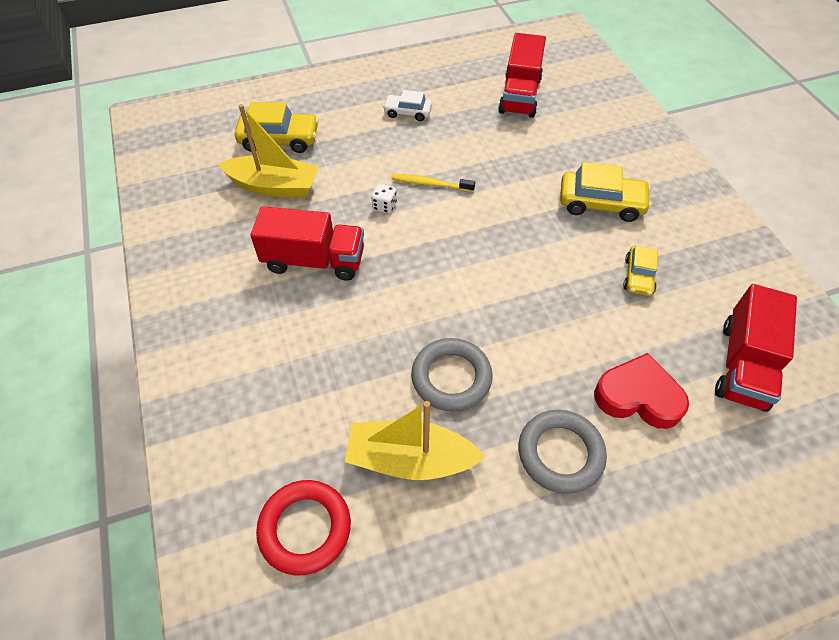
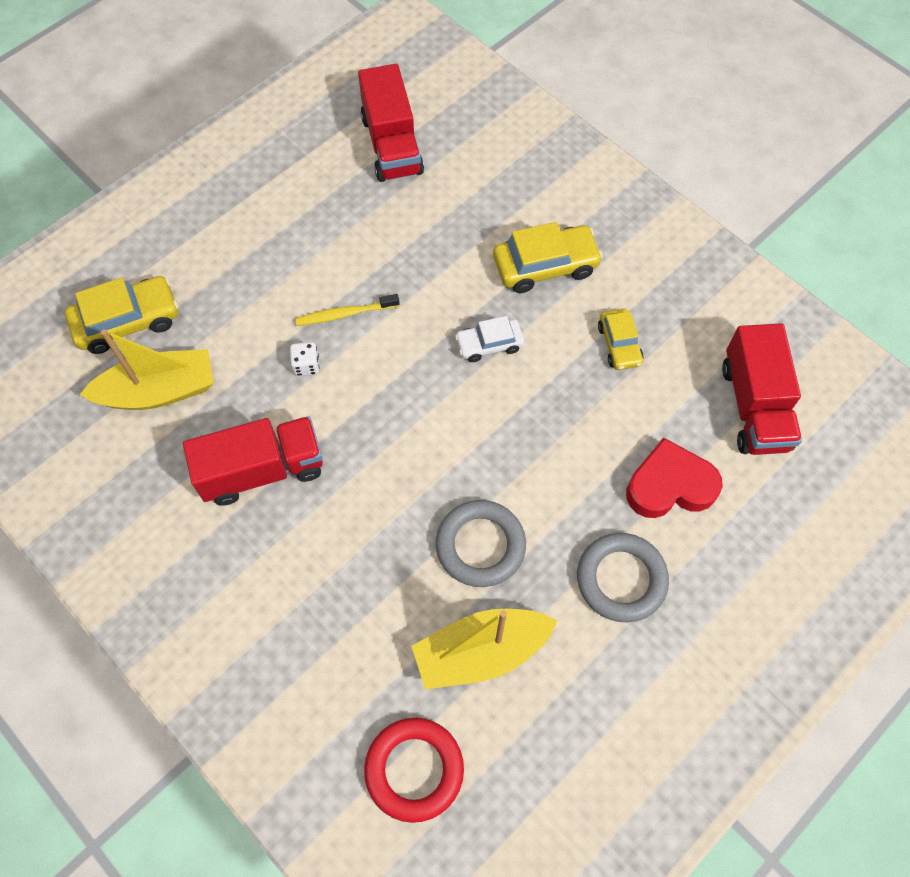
camera: 25 degrees left, 10 degrees up
white car [383,90,432,121] -> white car moved to [455,316,524,362]

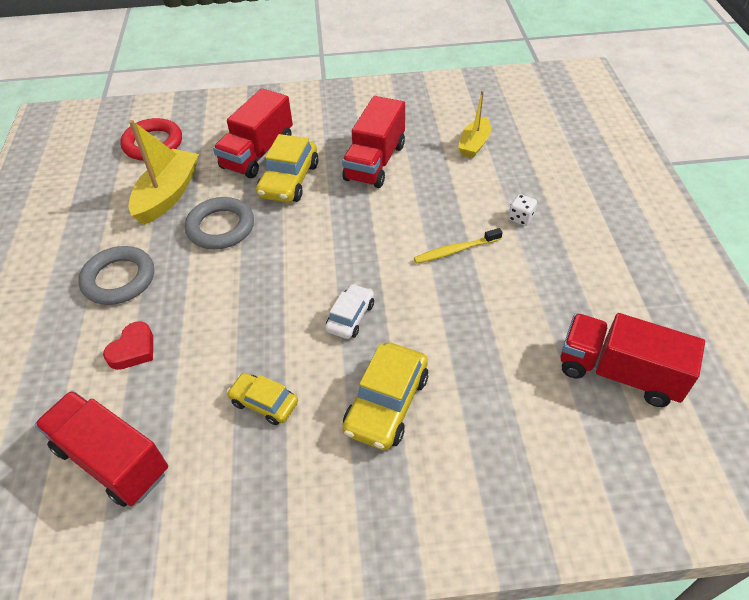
camera: 130 degrees right, 15 degrees down
yellow car [65,276,178,354] -> yellow car moved to [256,134,318,203]
yellow boat [79,330,214,410] -> yellow boat [458,91,491,158], size x0.62
white dice [290,342,320,376] -> white dice moved to [508,194,537,226]
yellow toothbrush [295,294,400,326] -> yellow toothbrush turned 135 degrees counterclockwise [414,228,503,264]
red heart [626,437,723,518] -> red heart [103,321,153,370], size x0.63
none -> red truck [213,88,293,178]

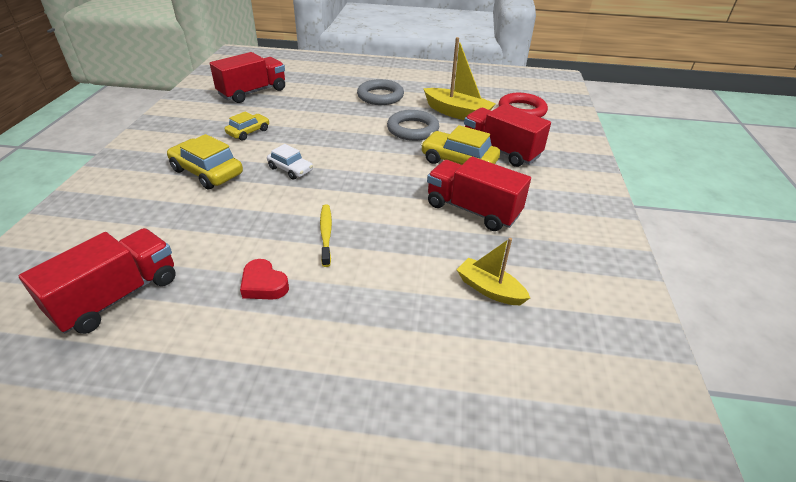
camera: 100 degrees right, 10 degrees down
red heart [103,321,153,370] -> red heart moved to [240,259,289,300]
white dice [508,194,537,226] -> none

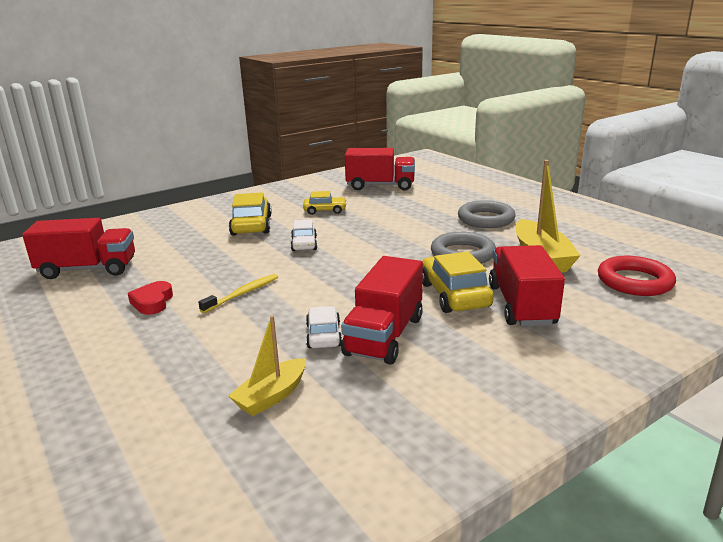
camera: 50 degrees right, 15 degrees down
red truck [427,157,531,231] -> red truck turned 150 degrees counterclockwise [341,256,423,365]
yellow boat [457,238,530,305] -> yellow boat turned 135 degrees counterclockwise [229,315,306,416]
none -> white car [306,306,342,348]

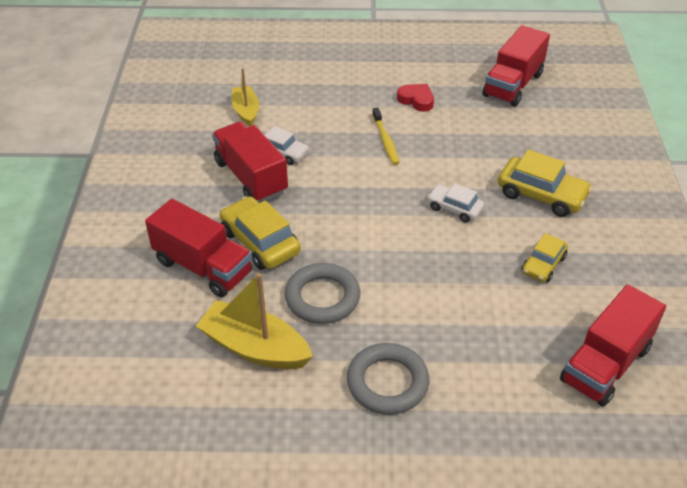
camera: 125 degrees right, 20 degrees up
yellow car [422,251,494,313] -> yellow car turned 150 degrees counterclockwise [220,196,301,270]
red ring [598,256,676,296] -> none

